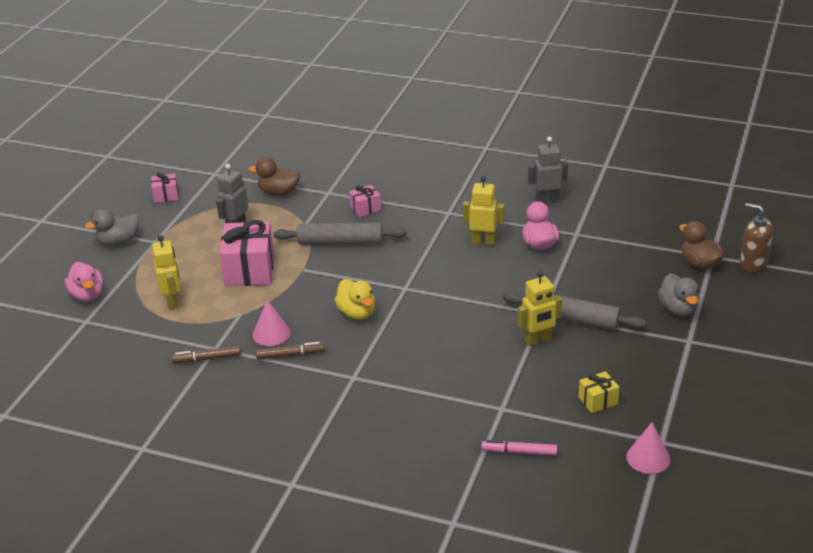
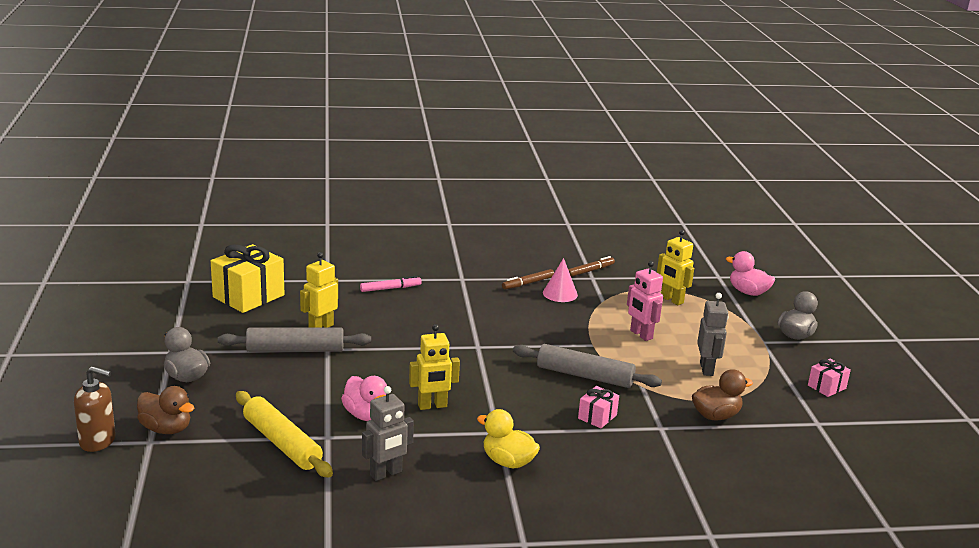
camera: 150 degrees right, 10 degrees down
pink gift [220,220,274,287] -> pink robot [627,261,663,341]
grey rolling pin [273,222,407,245] -> grey rolling pin turned 45 degrees clockwise [513,344,662,388]
yellow duck [334,279,375,320] -> yellow duck moved to [477,409,540,468]
pink marker [481,440,557,456] -> pink marker moved to [360,276,422,292]
yellow gift [578,371,619,413] -> yellow gift [211,244,285,313], size x2.00
pink cone [626,422,670,474] -> none
none -> yellow rolling pin [236,391,333,478]

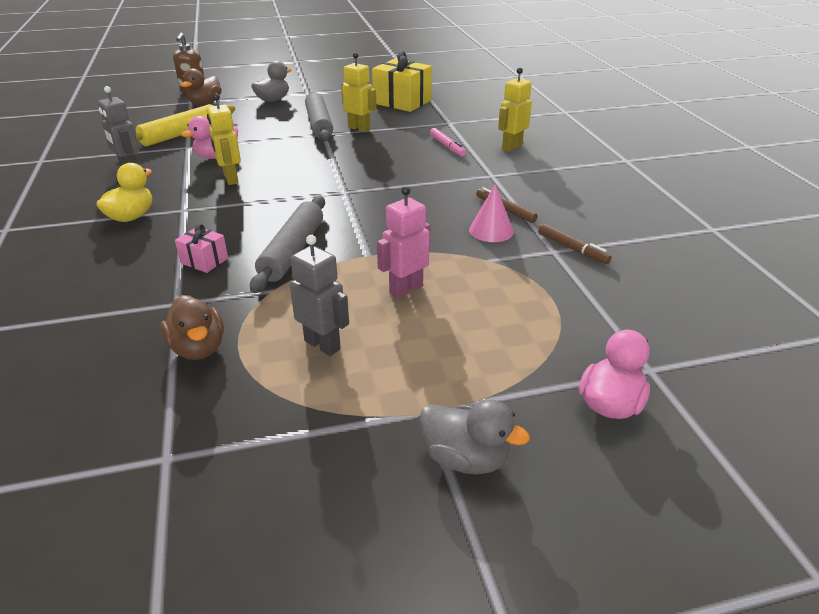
camera: 85 degrees right, 10 degrees up
yellow robot [657,230,694,305] -> yellow robot moved to [498,68,532,152]
grey robot [697,293,728,376] -> grey robot turned 135 degrees counterclockwise [290,235,349,356]
pink gift [808,359,851,397] -> none

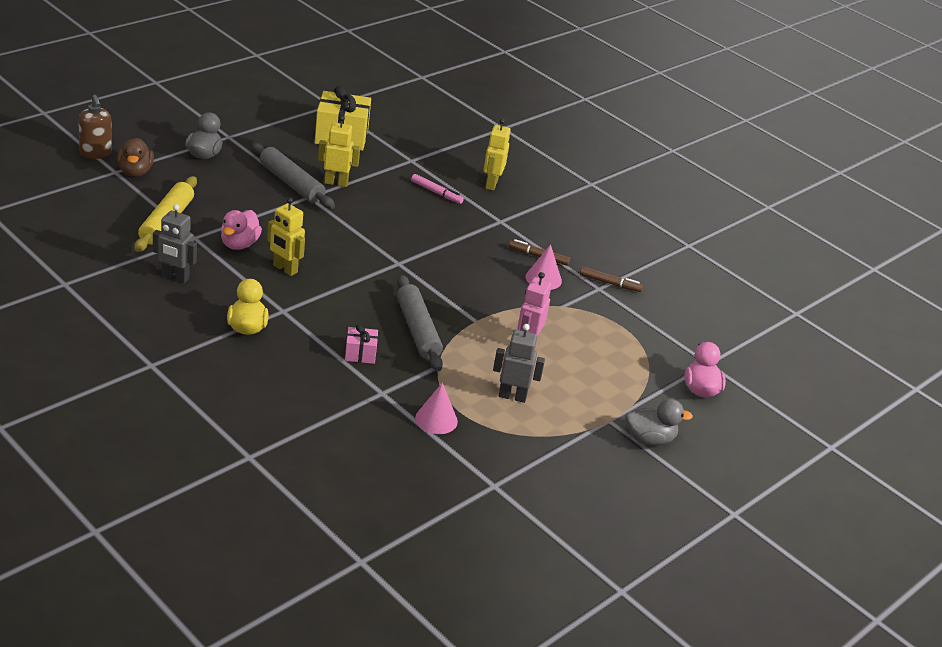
camera: 35 degrees left, 0 degrees up
brown duck [161,295,224,360] -> pink cone [415,383,458,434]

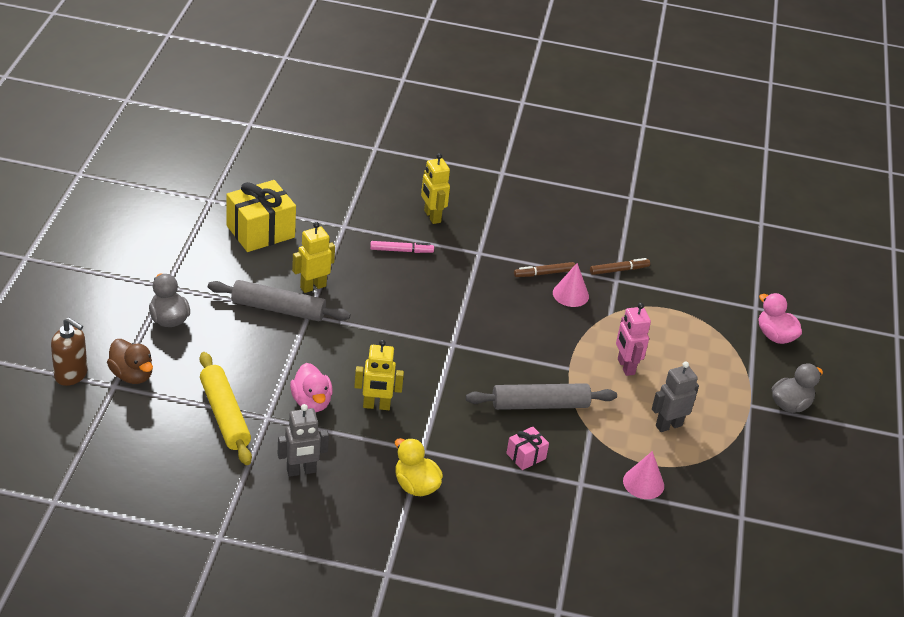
camera: 35 degrees left, 5 degrees up
grey rolling pin [397,275,443,371] -> grey rolling pin turned 45 degrees counterclockwise [466,383,617,410]

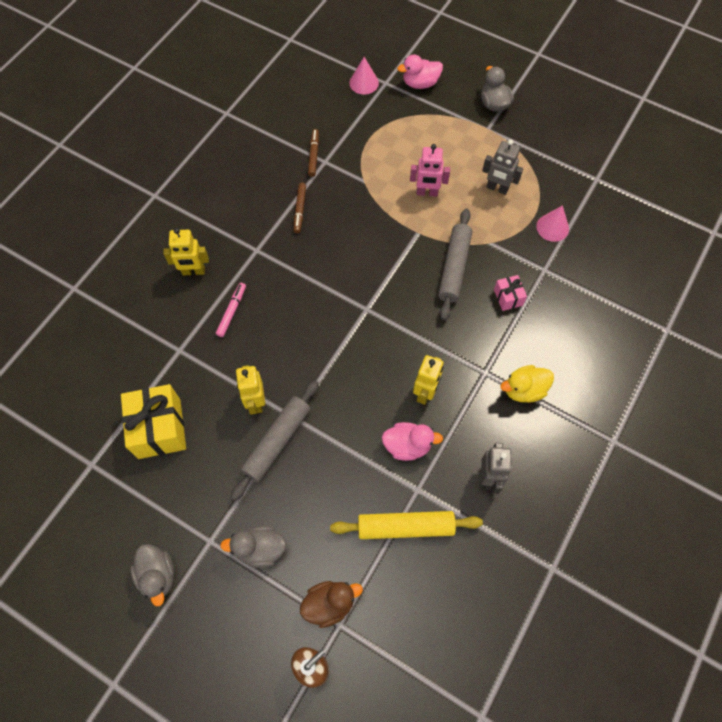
camera: 65 degrees left, 25 degrees up
pink cone [553,263,589,307] -> pink cone moved to [349,57,379,94]
grey robot [652,362,699,432] -> grey robot turned 60 degrees counterclockwise [482,139,523,195]
none -> grey duck [130,544,174,607]

